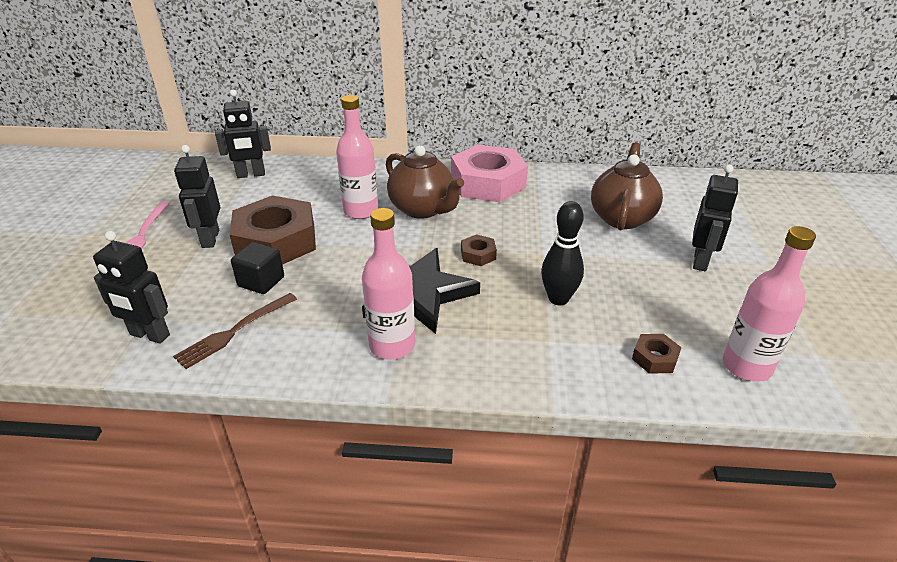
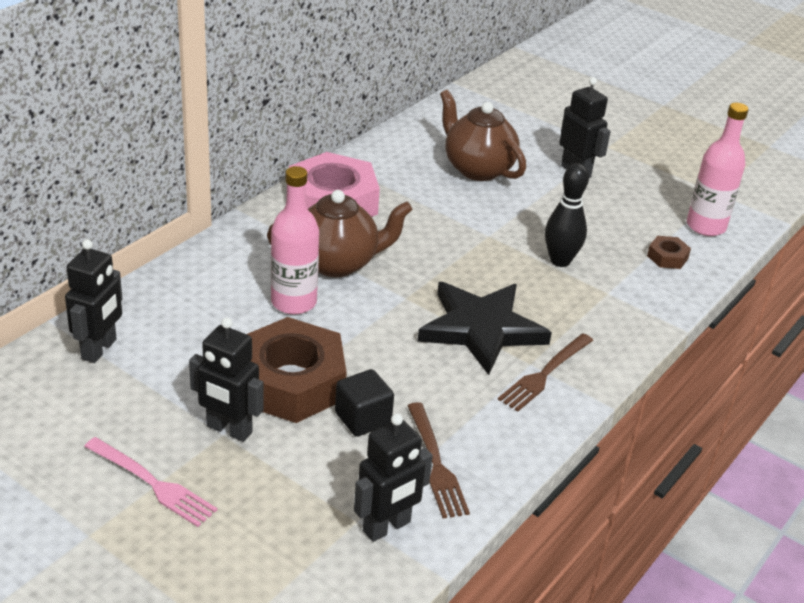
camera: 60 degrees left, 0 degrees up
pink bottle [362,208,415,360] -> brown fork [498,333,593,412]
brown nut [461,234,497,266] -> none

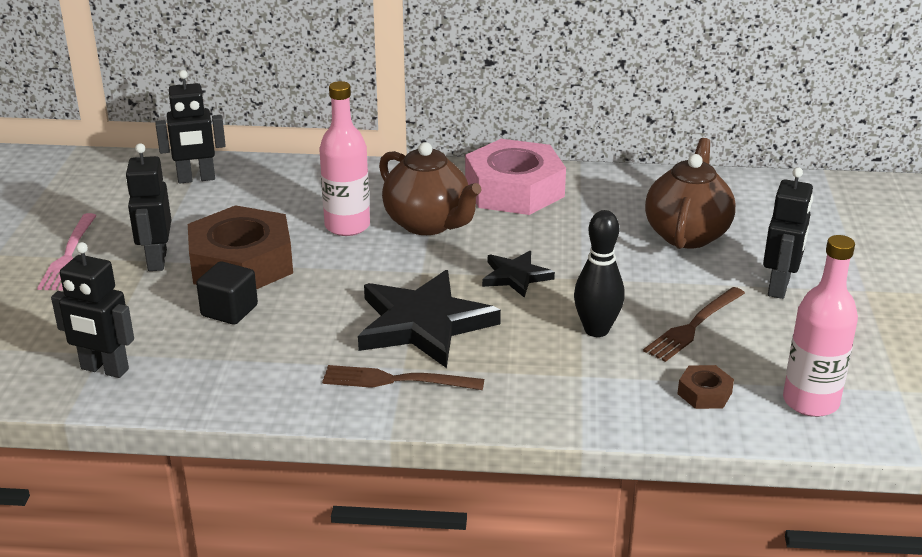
camera: 60 degrees right, 5 degrees down
brown fork [407,402,470,519] -> brown fork moved to [643,287,745,362]
none -> black star [482,251,555,298]

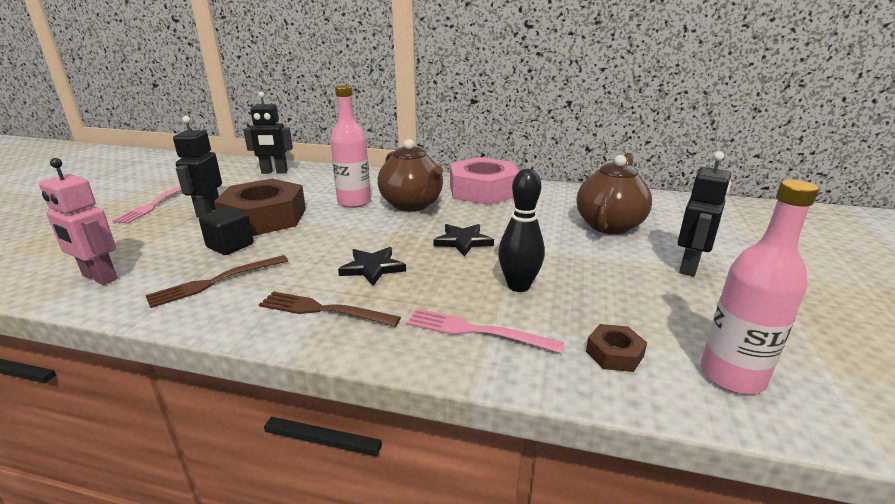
camera: 10 degrees right, 5 degrees down
black robot [51,242,134,378] -> pink robot [39,158,117,285]
black star [358,270,501,368] -> black star [338,247,406,286], size x0.53
brown fork [643,287,745,362] -> brown fork moved to [145,255,288,308]
none -> pink fork [406,309,564,353]

